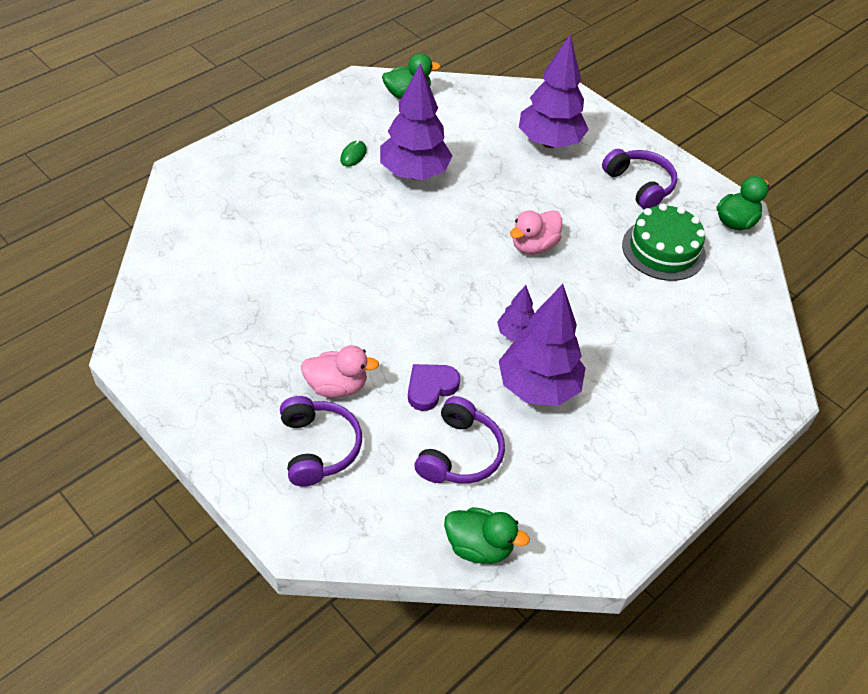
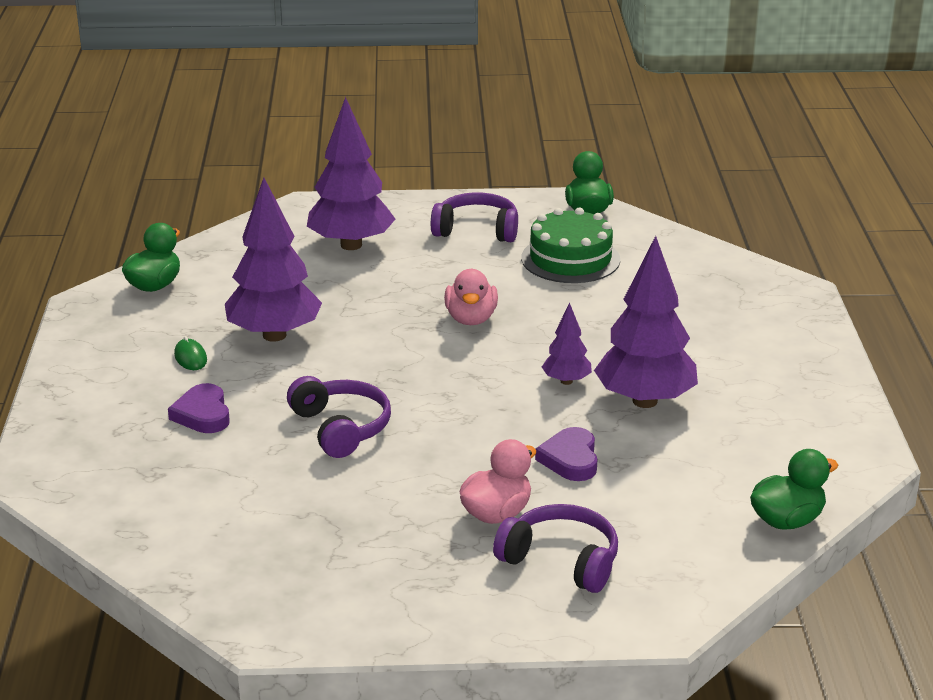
camera: 45 degrees left, 20 degrees down
purple headphones [414,396,505,484] -> purple headphones moved to [287,376,391,458]
none -> purple heart [168,383,230,433]

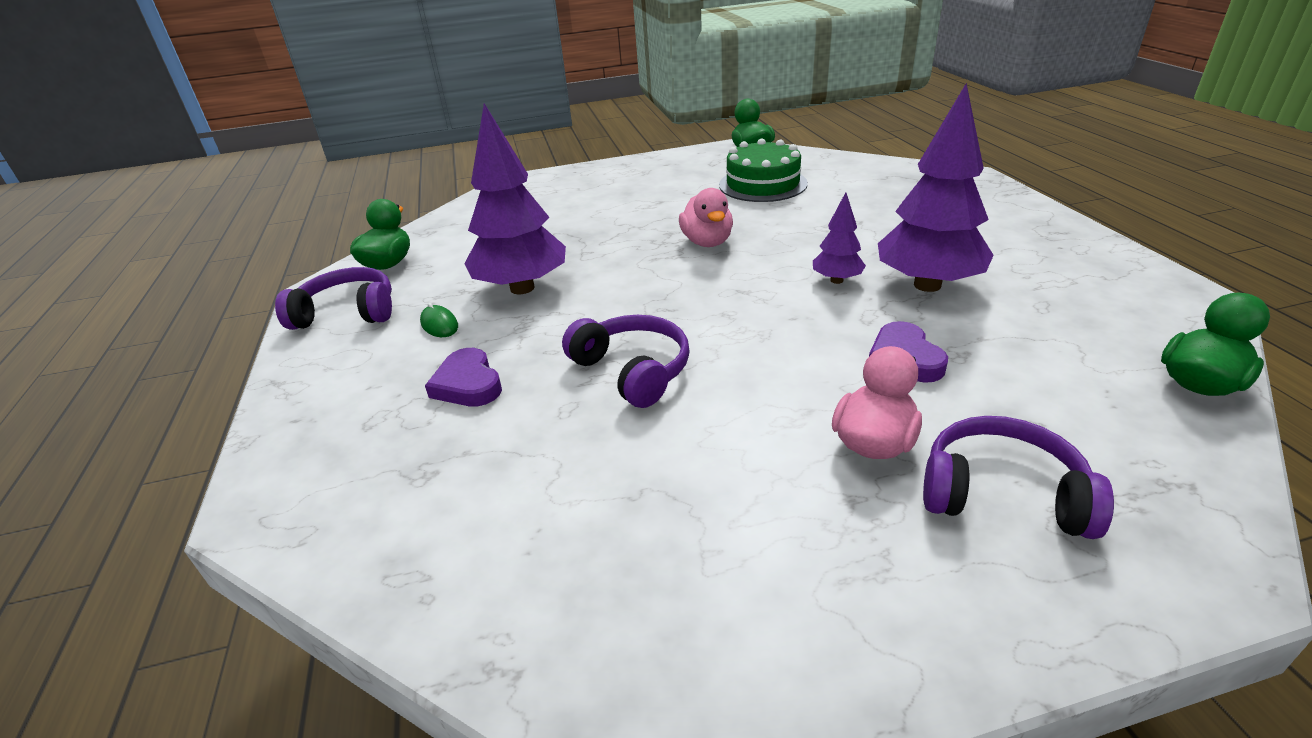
camera: 10 degrees left, 5 degrees up
purple tree [307,97,395,250] -> none
purple headphones [431,192,518,242] -> purple headphones moved to [275,267,392,330]

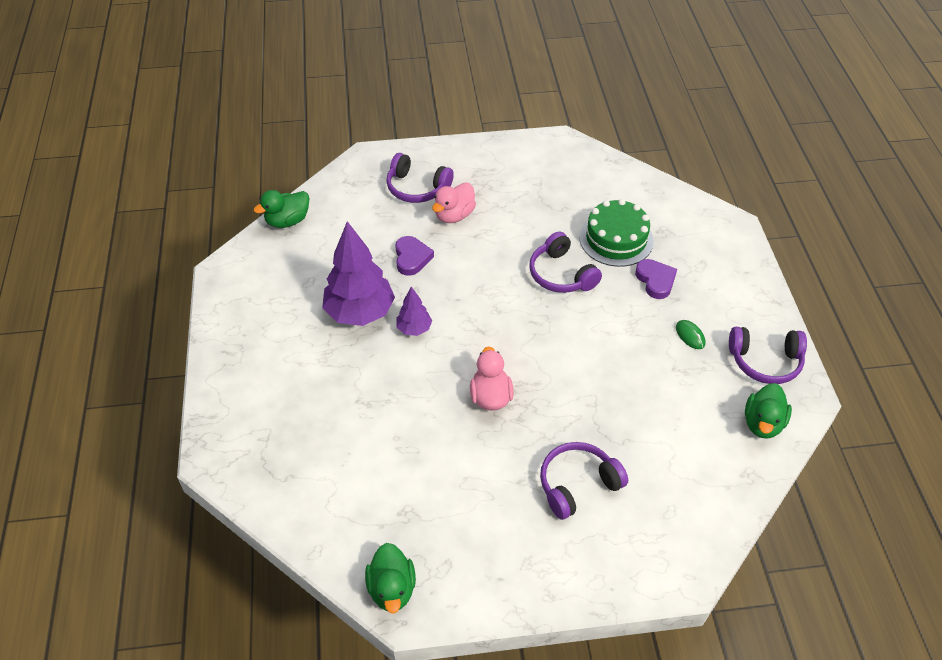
camera: 175 degrees left, 15 degrees up
purple tree [464,103,566,295] -> none
green cake [719,138,808,202] -> green cake moved to [579,199,654,267]
none -> purple headphones [540,442,628,520]

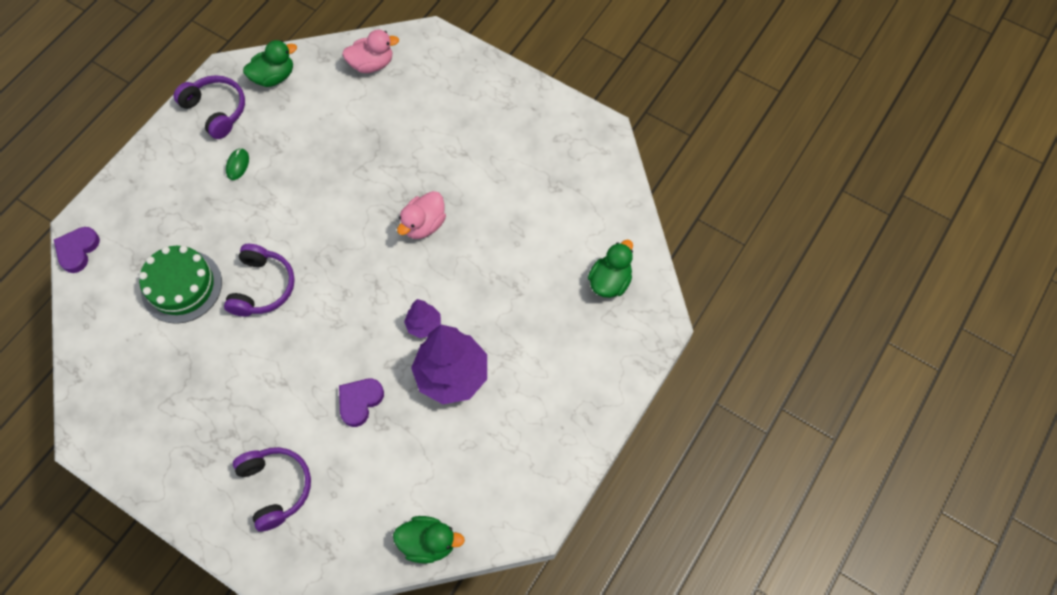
camera: 140 degrees left, 15 degrees up
green duck [365,543,416,614] -> green duck moved to [588,240,633,298]
pink duck [432,182,476,223] -> pink duck moved to [342,30,399,73]
purple headphones [540,442,628,520] -> none
purple heart [635,259,677,299] -> purple heart moved to [54,227,100,273]

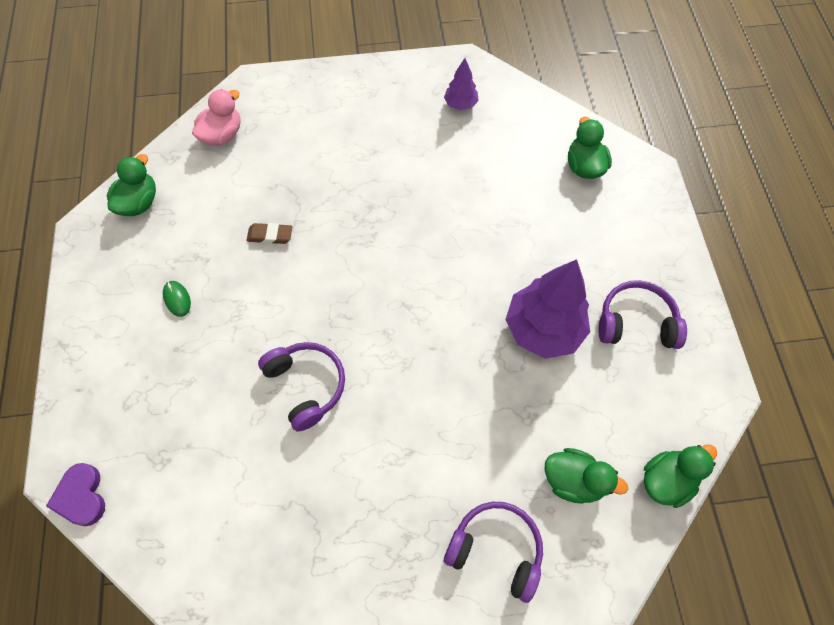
camera: 40 degrees left, 0 degrees up
green cake [139,246,222,324] -> none
purple headphones [174,75,245,139] -> purple headphones moved to [599,280,687,349]
purple heart [339,379,384,427] -> none
pink duck [397,191,446,239] -> none
purple tree [404,299,441,338] -> purple tree moved to [444,58,479,110]
none -> brown eraser [247,223,292,244]
none -> green duck [545,448,628,504]

